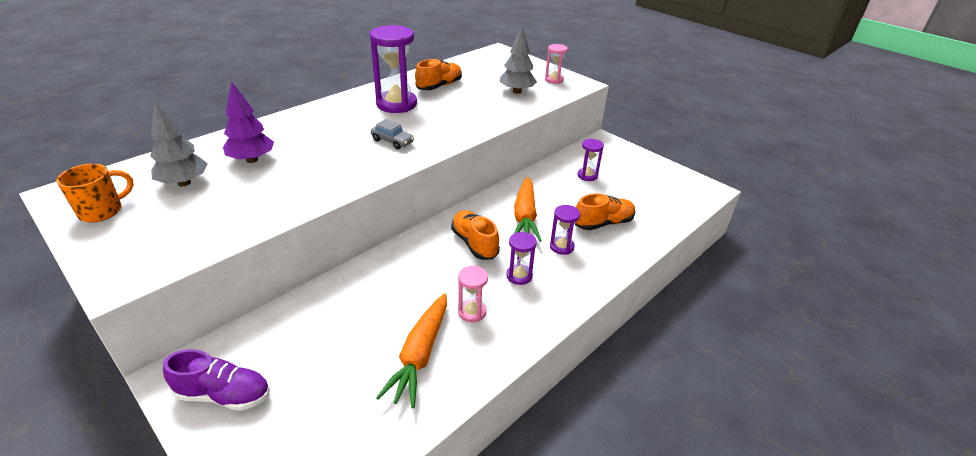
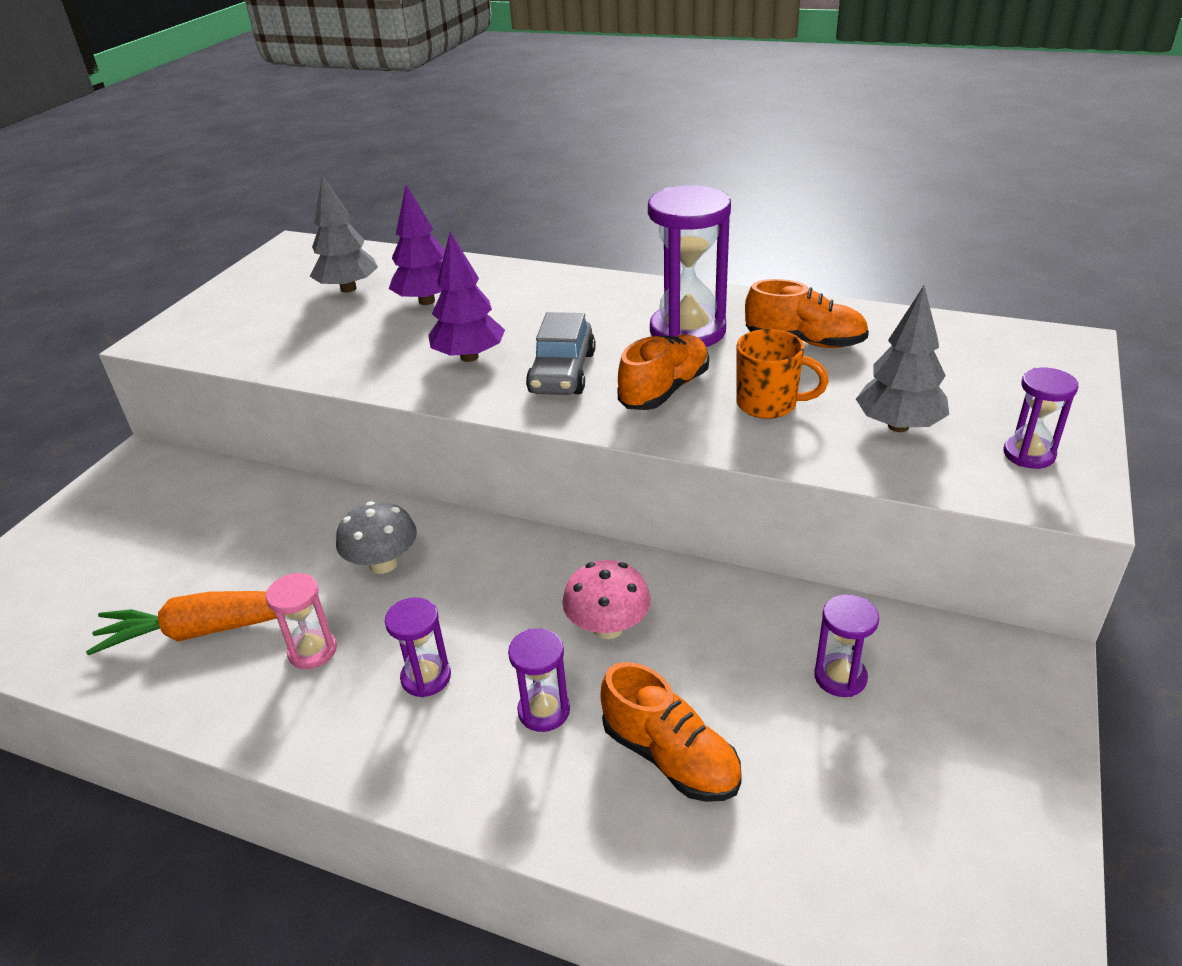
camera: 70 degrees right, 0 degrees up
orange mug [56,164,134,222] -> orange mug moved to [736,329,829,419]
purple shoe [163,349,270,411] -> none
grey car [371,119,414,149] -> grey car [526,312,596,395], size x1.50
orange shoe [451,210,500,260] -> orange shoe moved to [618,335,709,410]
orange carrot [514,177,542,242] -> pink mushroom [562,560,651,639]
pink hourglass [545,44,568,84] -> purple hourglass [1003,368,1078,469]
none -> grey mushroom [336,501,417,574]
none -> purple tree [428,231,505,362]

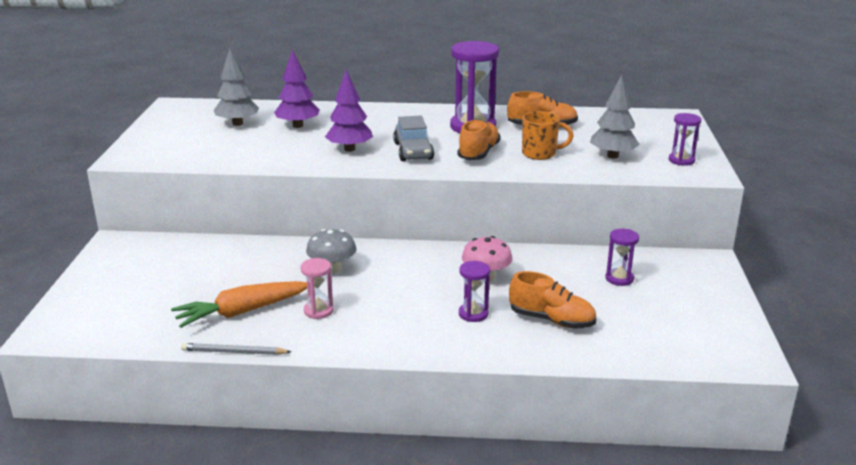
camera: 20 degrees left, 10 degrees down
purple hourglass [385,597,451,697] -> none
none -> grey pencil [181,343,291,355]

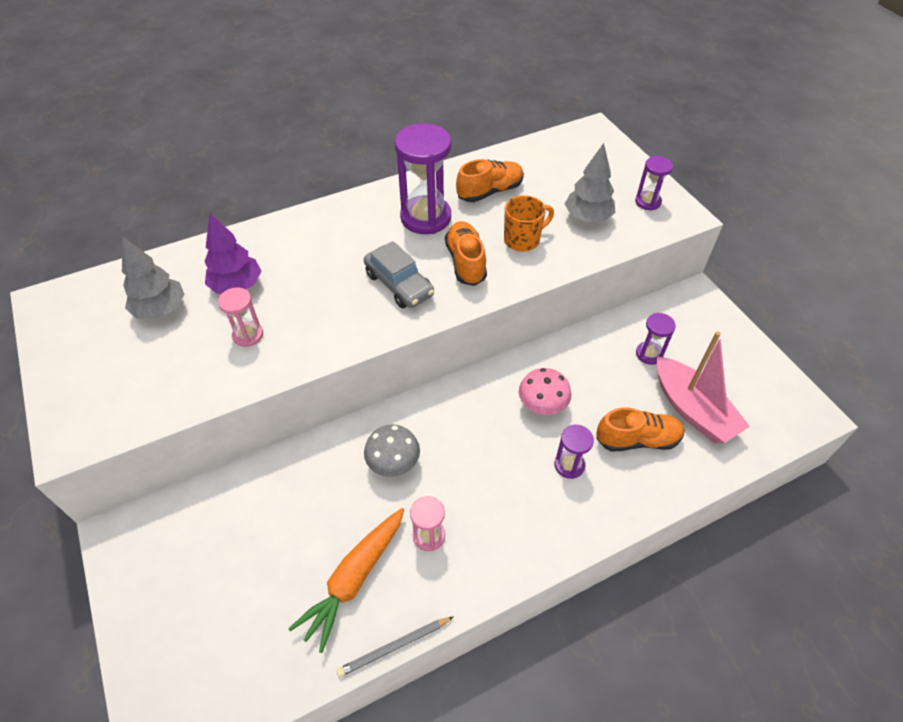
camera: 30 degrees left, 25 degrees up
purple tree [325,69,373,152] -> none
none -> pink hourglass [218,287,263,347]
none -> pink boat [657,331,750,443]

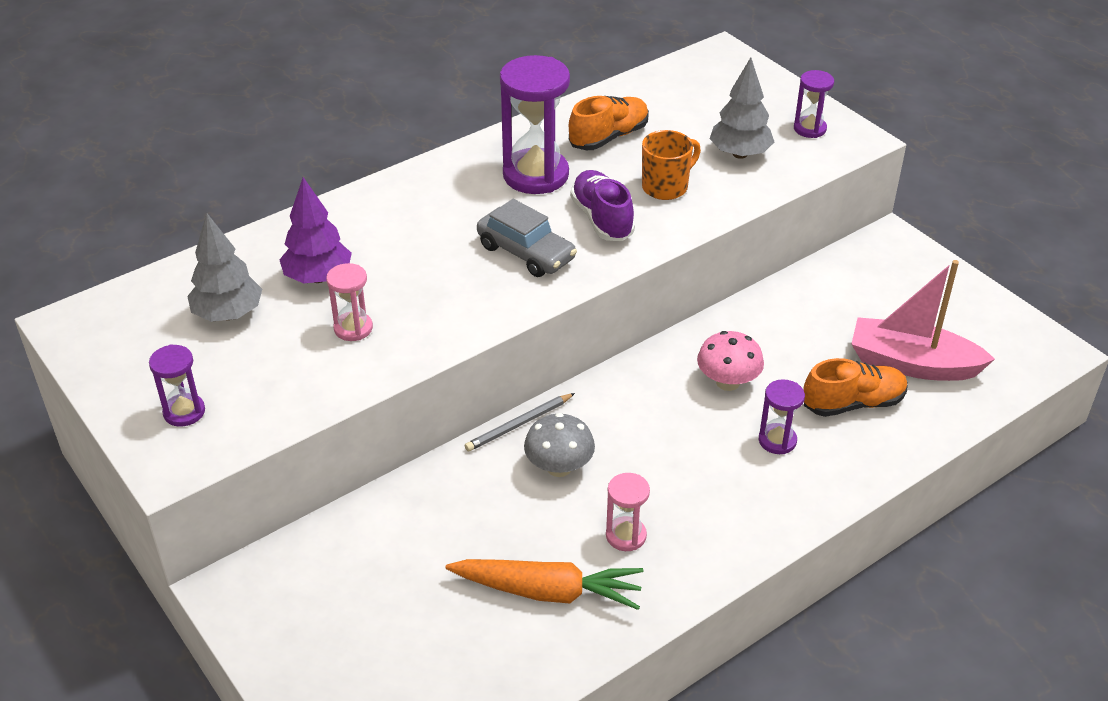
camera: 10 degrees left, 10 degrees down
orange carrot [288,508,404,653] -> orange carrot turned 105 degrees counterclockwise [446,559,643,610]
grey pencil [336,616,454,677] -> grey pencil moved to [465,393,575,451]
orange shoe [445,221,487,286] -> purple shoe [570,170,635,241]
purple hourglass [636,313,676,365] -> purple hourglass moved to [149,345,205,427]
pink boat [657,331,750,443] -> pink boat turned 150 degrees clockwise [852,260,995,381]

